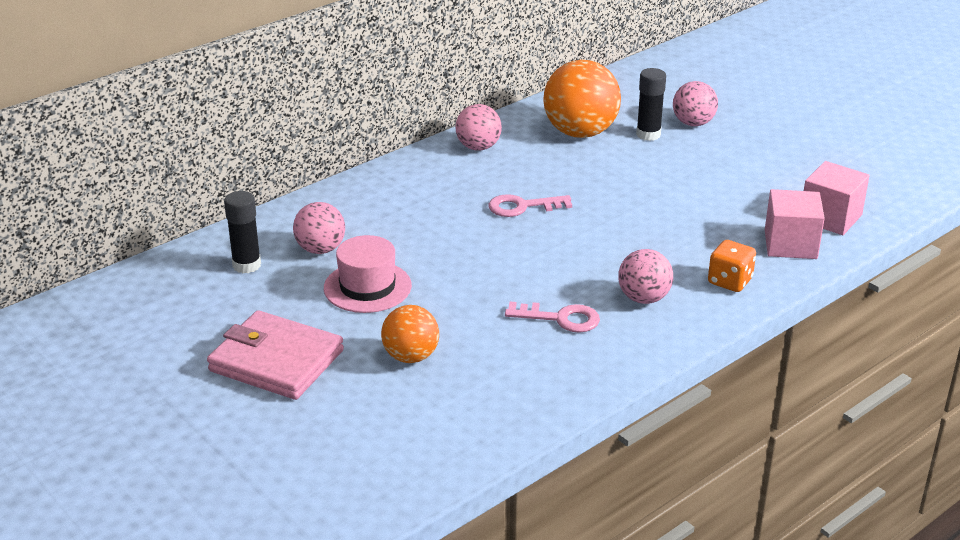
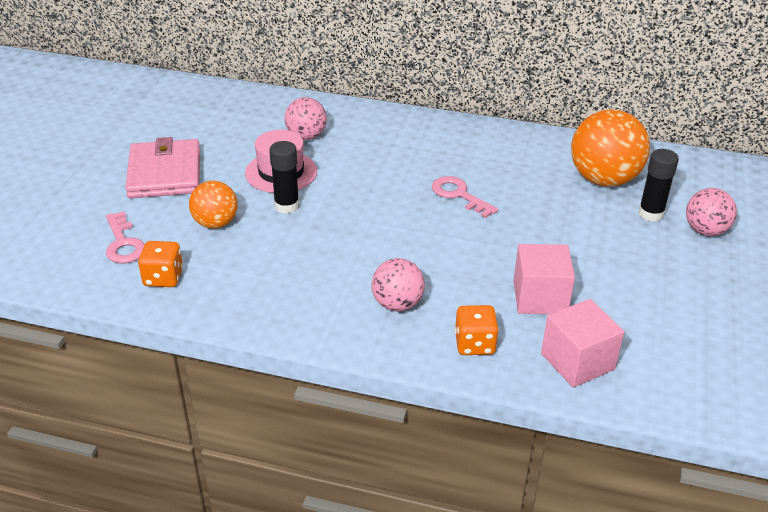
camera: 55 degrees right, 5 degrees up
black glue stick [224,191,261,273] -> black glue stick moved to [269,141,300,214]
pink ball [455,104,502,151] -> none
pink key [505,302,600,333] -> pink key moved to [106,211,145,263]
pink cube [804,161,870,235] -> pink cube moved to [514,244,575,314]
none -> orange dice [138,241,183,287]

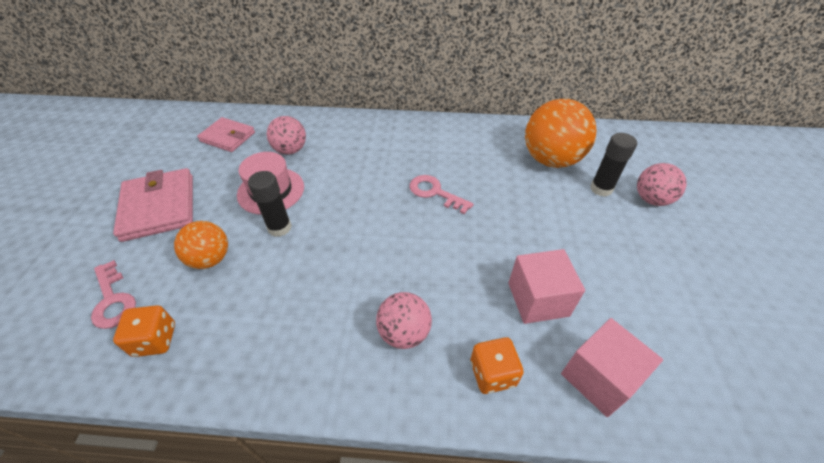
camera: 10 degrees left, 10 degrees up
none -> pink wallet [197,117,255,152]

